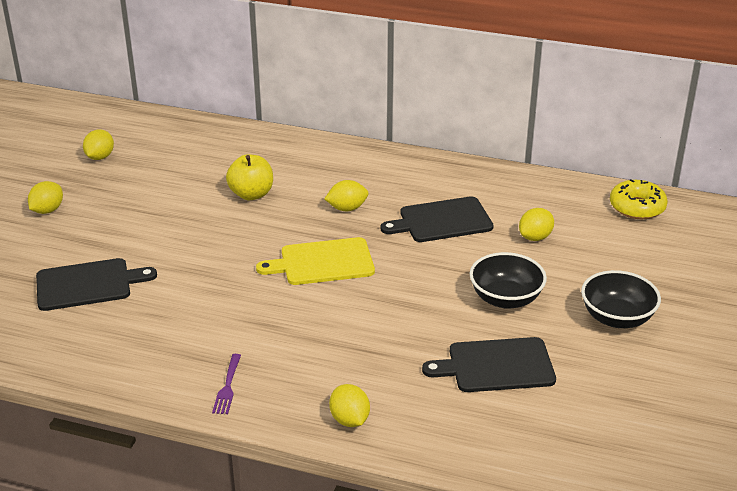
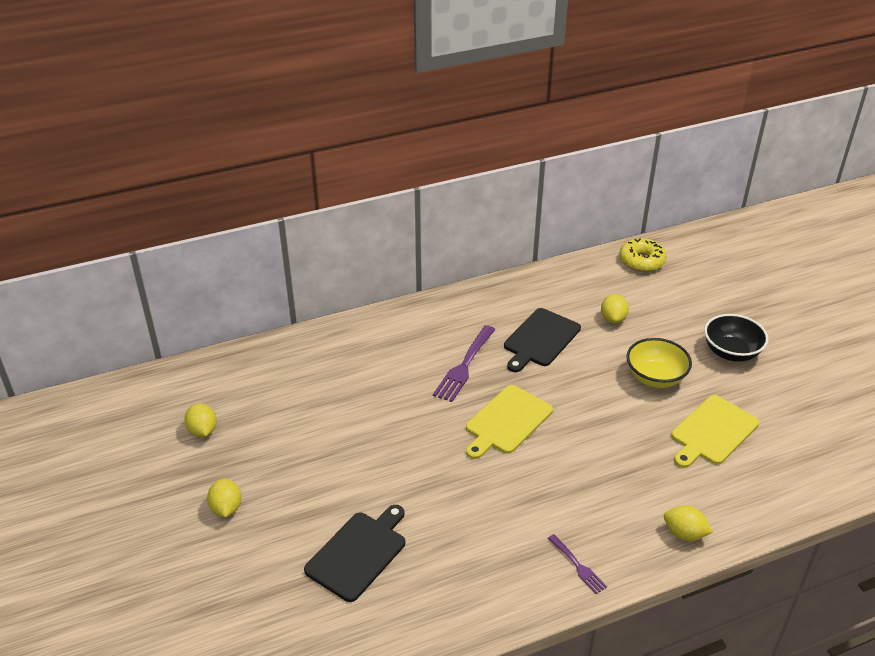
camera: 40 degrees left, 5 degrees up
yellow apple [226,154,273,200] -> none
yellow lemon [325,180,368,211] -> purple fork [433,325,496,402]
black cutting board [422,337,556,392] -> yellow cutting board [671,395,760,468]
black bowl [470,252,547,309] -> yellow bowl [627,338,692,388]

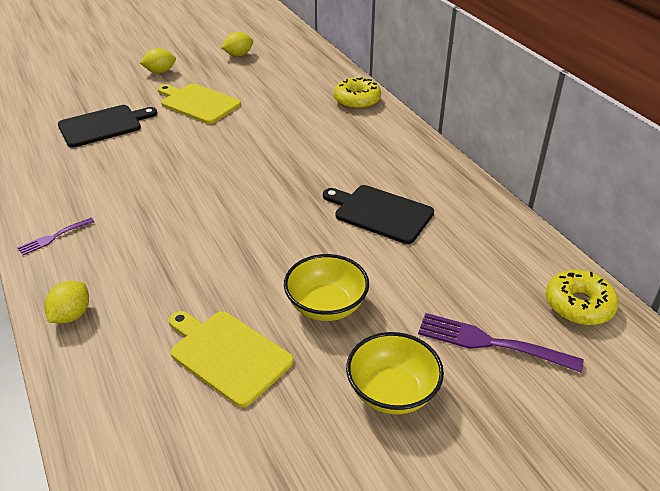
camera: 85 degrees right, 0 degrees up
black cutting board [304,505,405,602] -> black cutting board turned 60 degrees counterclockwise [58,105,157,147]
purple fork [433,325,496,402] -> purple fork moved to [418,313,584,372]
yellow cutting board [466,385,553,459] -> yellow cutting board moved to [158,84,241,124]
yellow lemon [601,294,629,324] -> none
black bowl [704,314,769,362] -> yellow bowl [346,332,444,414]
none -> yellow donut [334,77,381,109]

